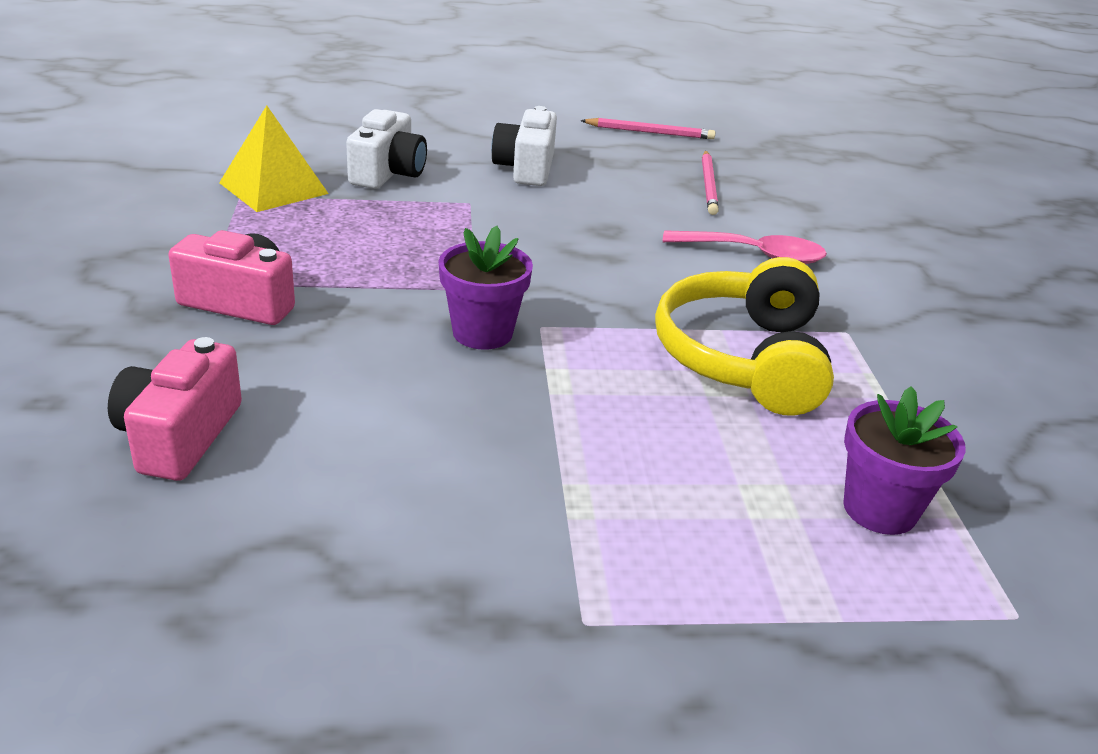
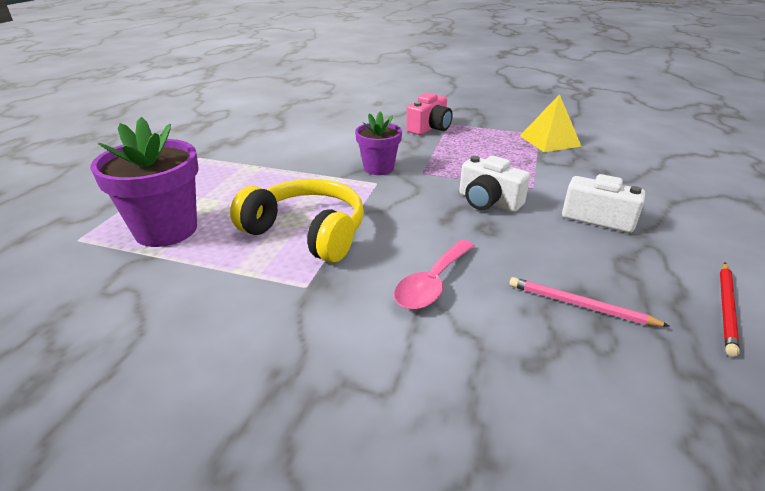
camera: 115 degrees right, 0 degrees up
pink camera [108,337,242,481] -> none
white camera [346,109,427,189] -> white camera moved to [459,156,530,212]
pink pencil [580,118,715,139] -> red pencil [720,263,740,357]
purple flower pot [843,386,966,535] -> purple flower pot [91,117,199,247], size x1.61

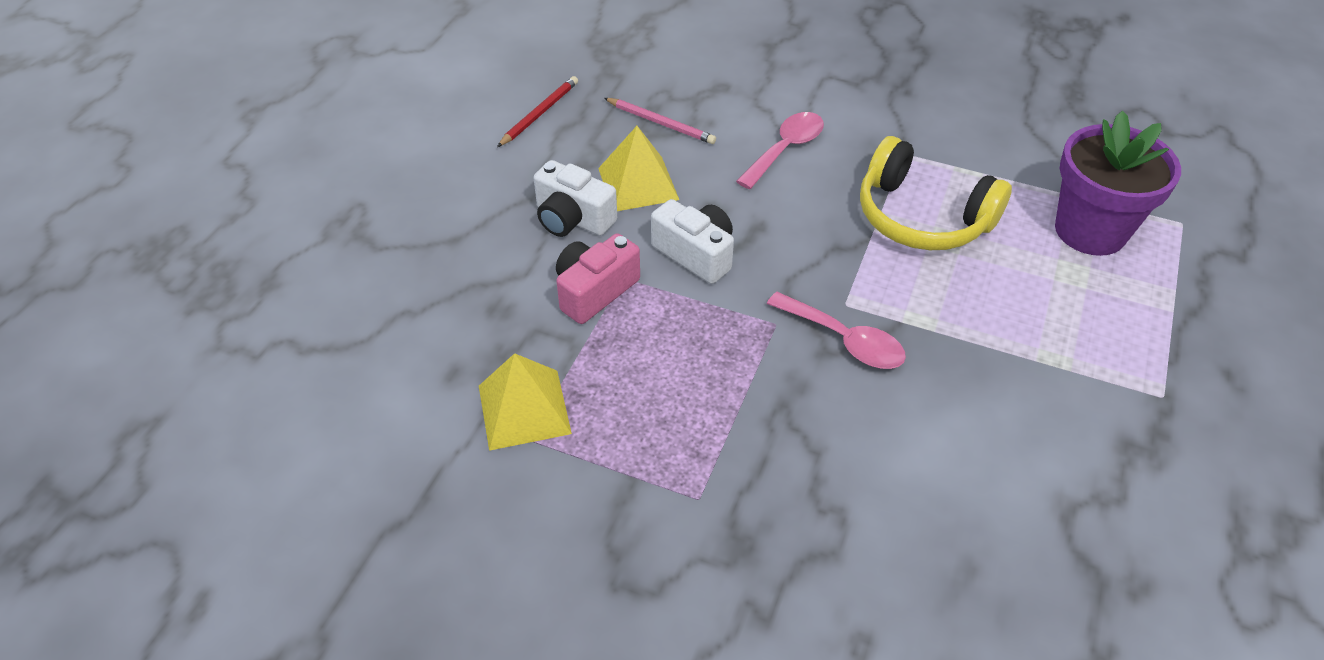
camera: 175 degrees left, 15 degrees up
purple flower pot [355,111,402,175] -> pink spoon [767,292,906,369]
pink camera [406,93,453,135] -> pink camera moved to [556,234,640,324]
none -> yellow pyramid [598,126,679,211]

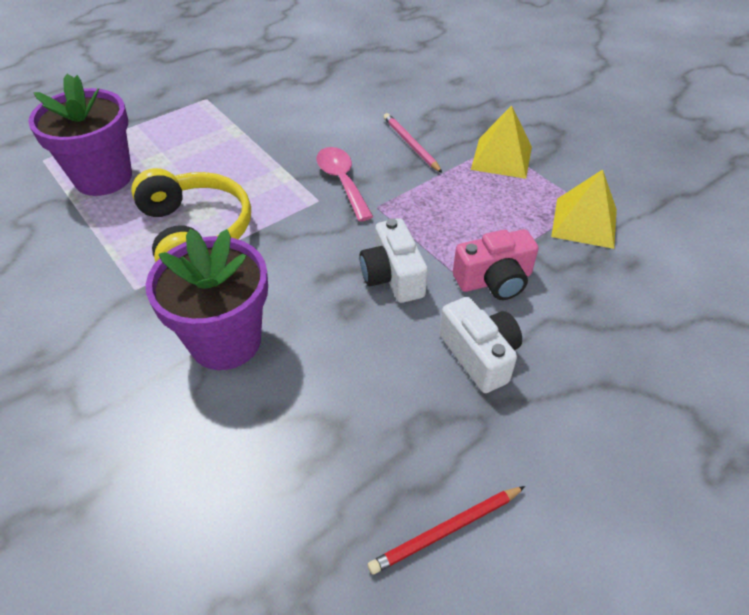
camera: 150 degrees left, 0 degrees up
yellow pyramid [598,126,679,211] -> yellow pyramid moved to [471,105,532,179]
pink pencil [604,98,716,144] -> pink pencil moved to [384,113,442,173]
pink spoon [736,112,824,189] -> purple flower pot [146,229,268,370]

